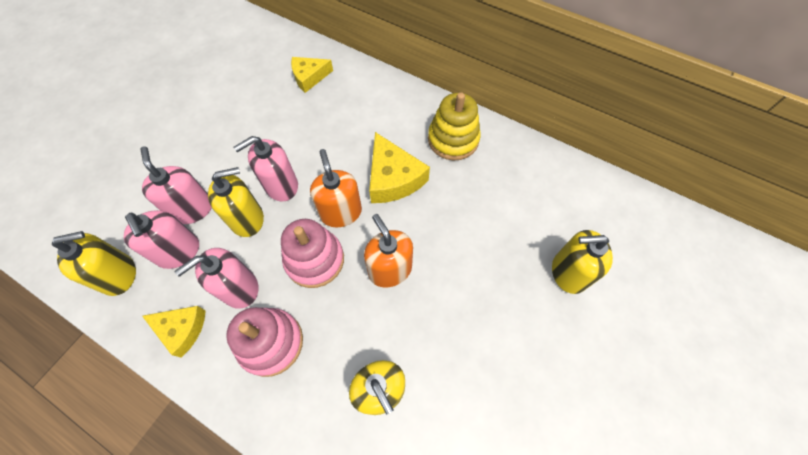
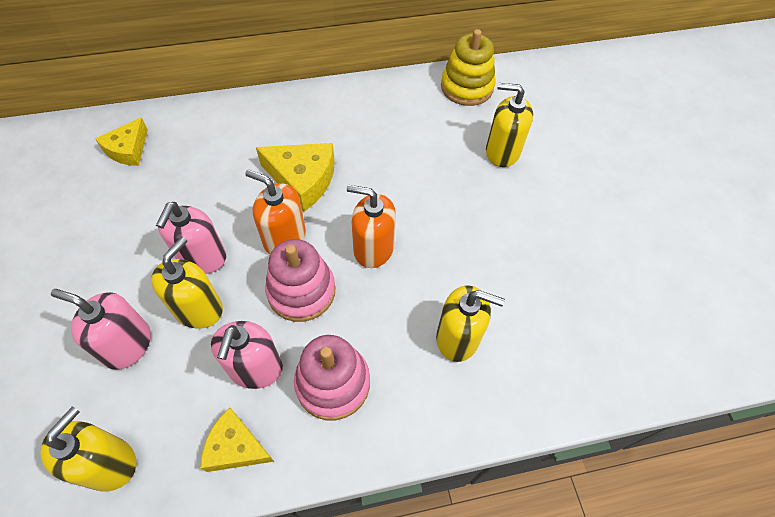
camera: 45 degrees left, 5 degrees down
pink soap dispenser [124,210,199,269] -> none
yellow cheese [142,306,206,358] -> yellow cheese turned 135 degrees counterclockwise [200,408,274,472]
yellow stacking toy [428,92,481,160] -> yellow stacking toy moved to [441,29,496,106]
yellow soap dispenser [552,230,613,294] -> yellow soap dispenser turned 60 degrees clockwise [486,83,533,167]

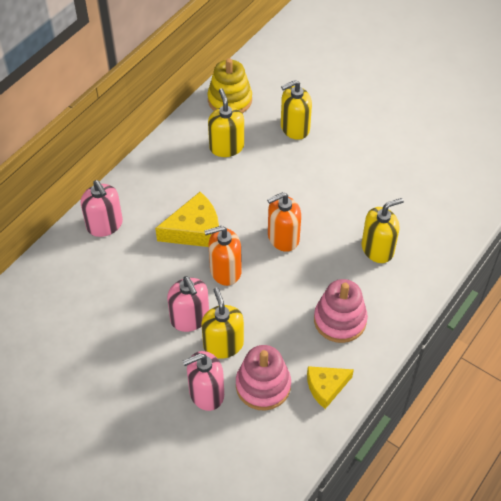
camera: 40 degrees left, 5 degrees down
yellow soap dispenser [40,407,136,491] -> yellow soap dispenser moved to [208,88,244,157]
yellow cheese [95,117,148,166] -> none
pink soap dispenser [211,321,283,389] -> pink soap dispenser moved to [81,180,123,237]
pink stacking toy [265,239,336,322] -> pink stacking toy moved to [236,345,291,411]

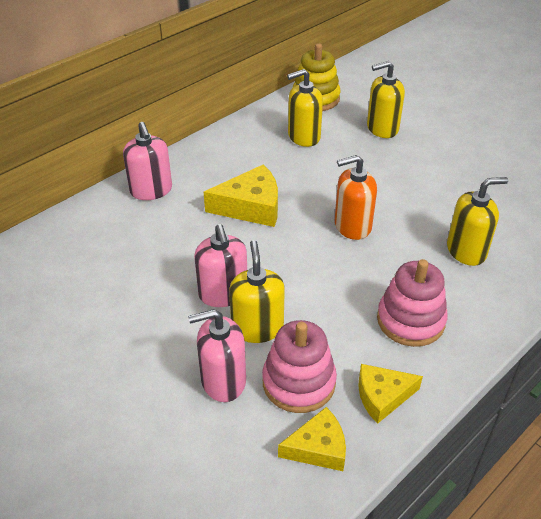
camera: 10 degrees right, 10 degrees down
orange soap dispenser [204,226,242,286] -> none
yellow soap dispenser [208,88,244,157] -> yellow soap dispenser turned 105 degrees counterclockwise [287,69,323,147]
none -> yellow cheese [278,407,346,471]

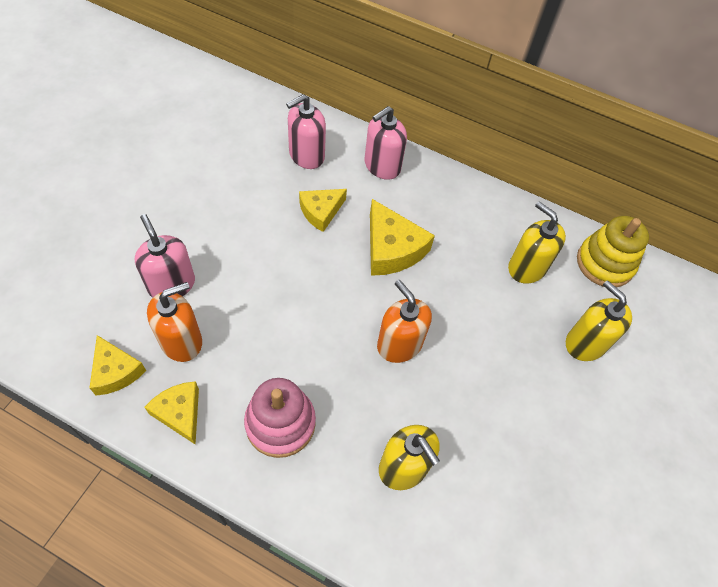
camera: 65 degrees right, 15 degrees up
pink soap dispenser [194,224,247,307] -> pink soap dispenser moved to [286,94,326,169]
yellow soap dispenser [229,240,285,343] -> none
pink stacking toy [262,320,337,413] -> orange soap dispenser [147,282,202,362]
none -> yellow cheese [299,189,347,232]

